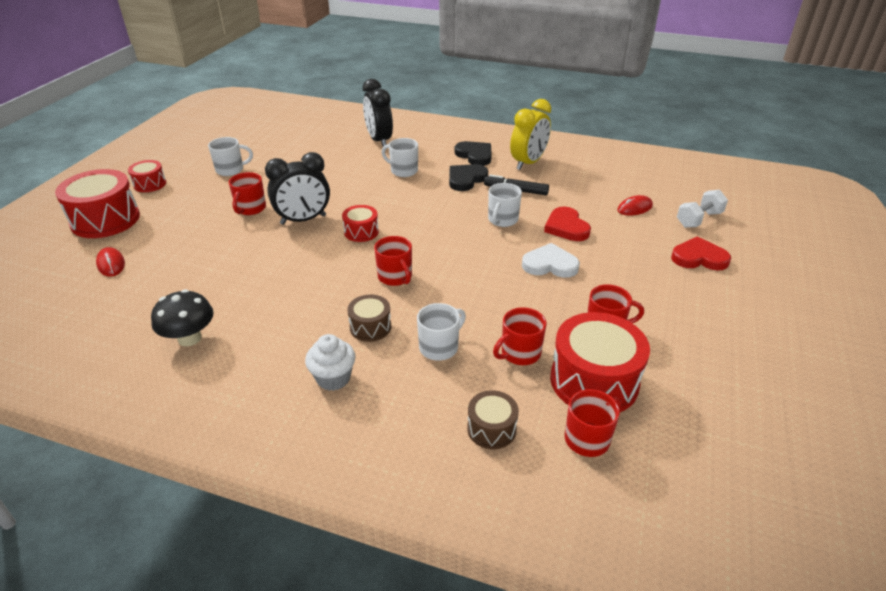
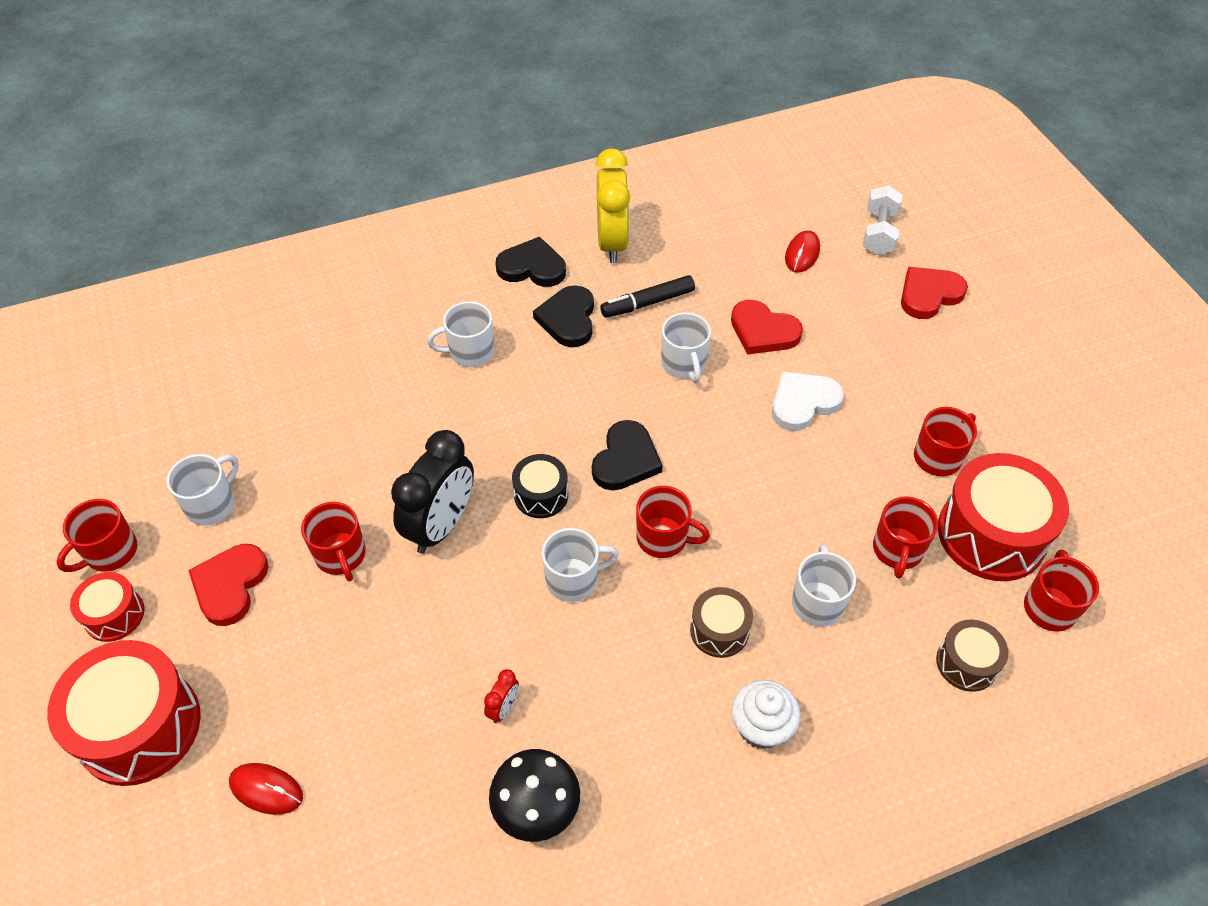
camera: 40 degrees left, 15 degrees up
red drum [342,205,379,242] -> black drum [512,454,568,518]
black clock [363,79,393,147] -> none
none -> red mug [56,499,137,572]
none -> red heart [188,544,269,626]
none -> red clock [484,669,519,723]
none -> white mug [542,528,619,602]
none -> black heart [592,420,663,491]

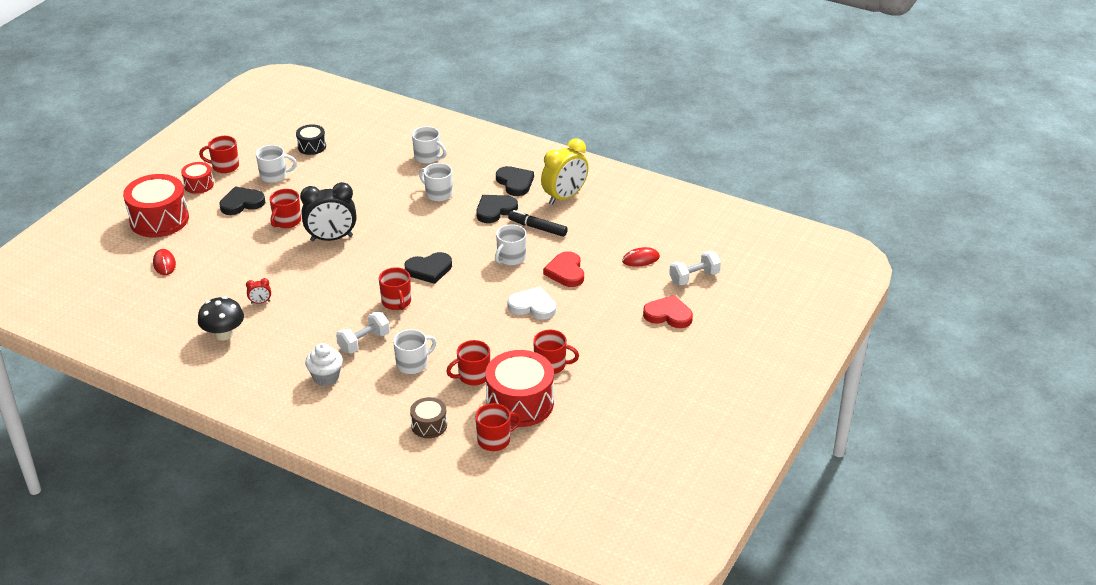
camera: 50 degrees right, 15 degrees down
red heart [188,544,269,626] -> black heart [219,187,265,215]
black drum [512,454,568,518] -> black drum moved to [296,124,326,155]
white mug [542,528,619,602] -> white mug moved to [412,126,447,164]
brown drum [690,587,753,658] -> white dumbbell [336,312,390,354]

